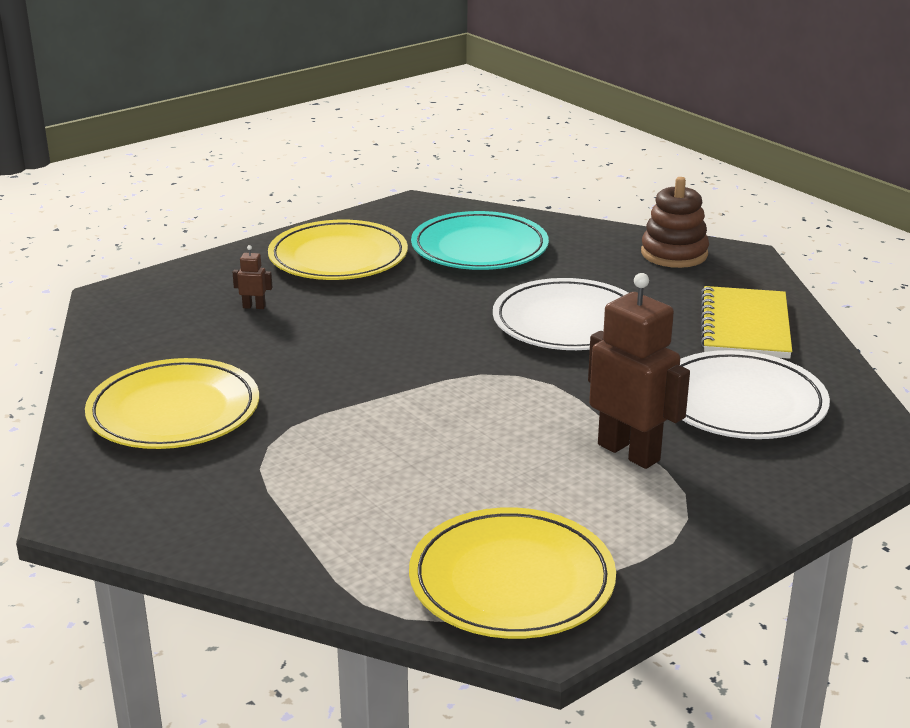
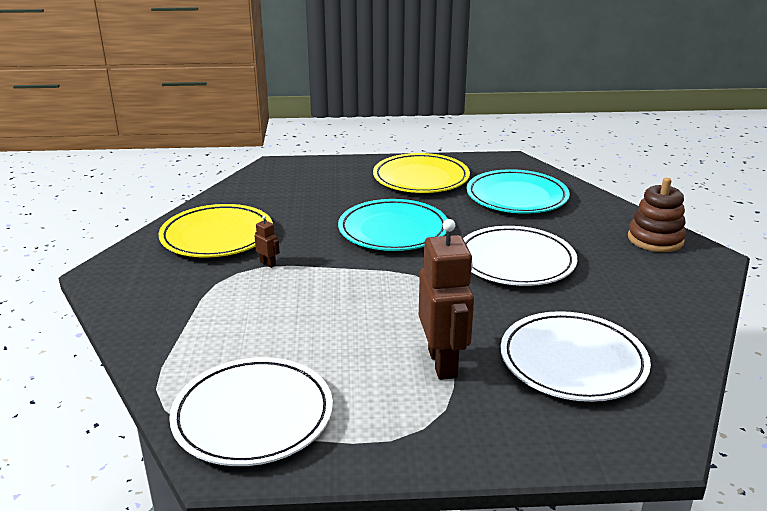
camera: 35 degrees right, 0 degrees up
brown robot [233,245,272,309] -> brown robot moved to [255,215,280,268]
yellow plate [409,507,616,639] -> white plate [169,357,333,466]
yellow notebook [700,286,792,359] -> none
none -> turquoise plate [338,199,448,251]

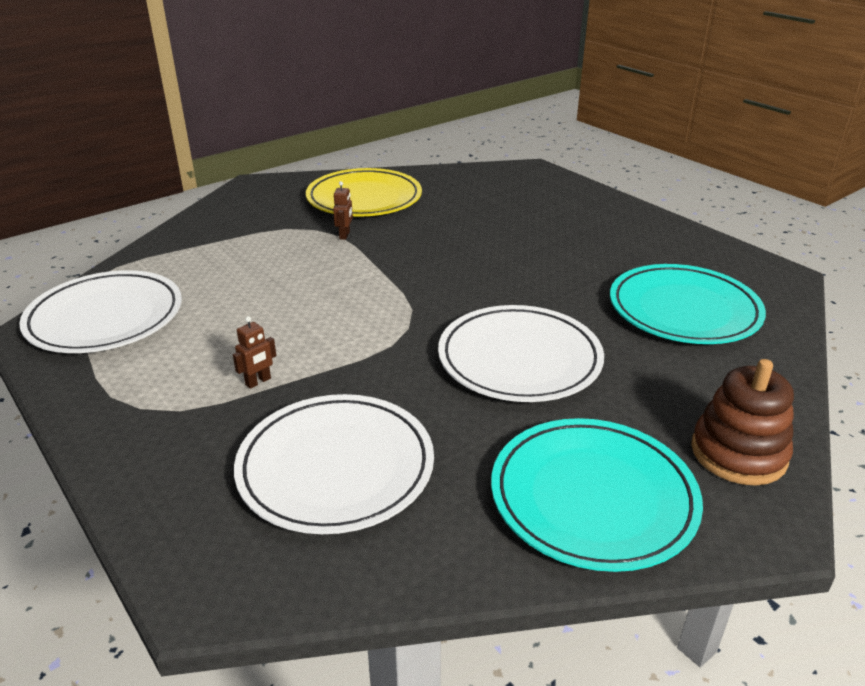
camera: 55 degrees right, 5 degrees up
turquoise plate [338,199,448,251] -> turquoise plate moved to [491,418,703,572]
yellow plate [373,153,470,193] -> none
brown robot [419,219,474,380] -> brown robot [233,316,276,389], size x0.41

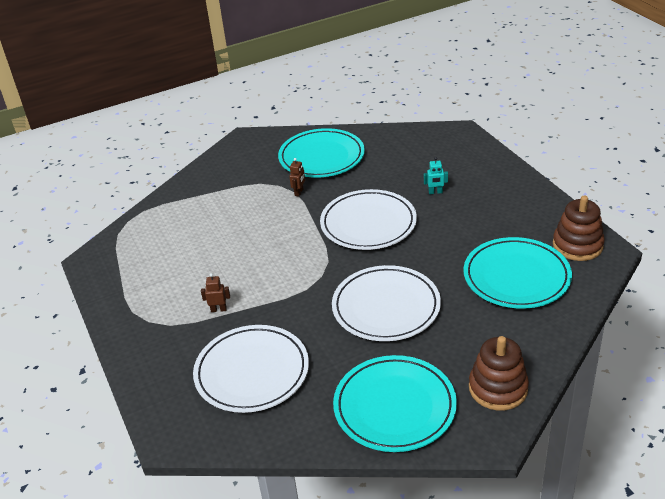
camera: 15 degrees right, 5 degrees up
white plate [19,270,182,353] -> white plate moved to [320,189,417,250]
brown robot [233,316,276,389] -> brown robot turned 150 degrees counterclockwise [201,273,230,312]
yellow plate [306,168,422,217] -> turquoise plate [278,128,365,178]
none -> turquoise robot [424,157,448,194]
none -> brown stacking toy [553,196,605,261]

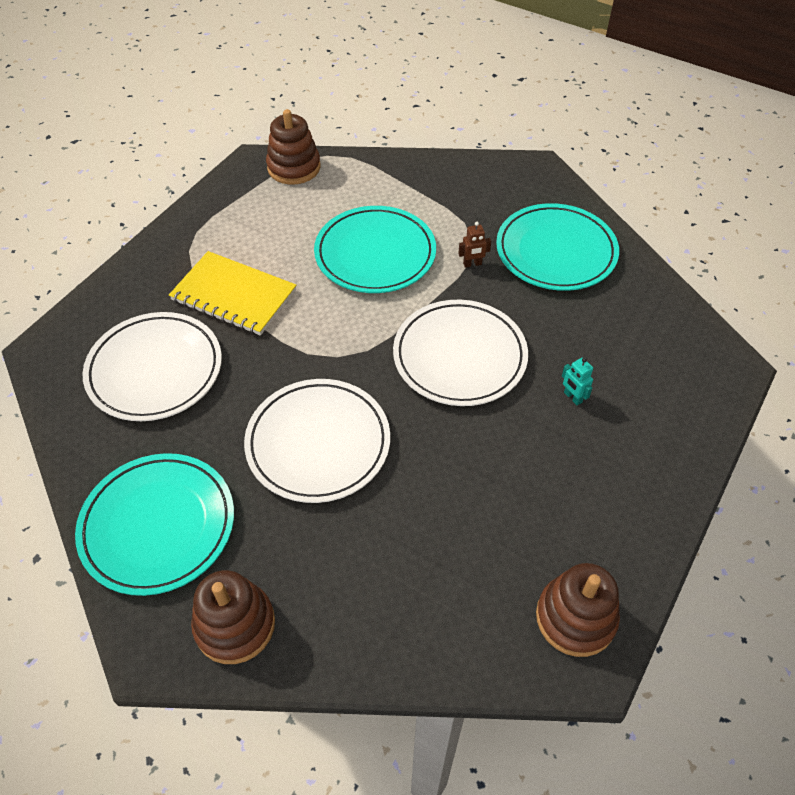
camera: 55 degrees right, 15 degrees up
brown robot [201,273,230,312] -> yellow notebook [169,251,296,336]
turquoise plate [464,237,572,309] -> turquoise plate moved to [314,206,436,293]
none -> brown stacking toy [266,109,321,185]

